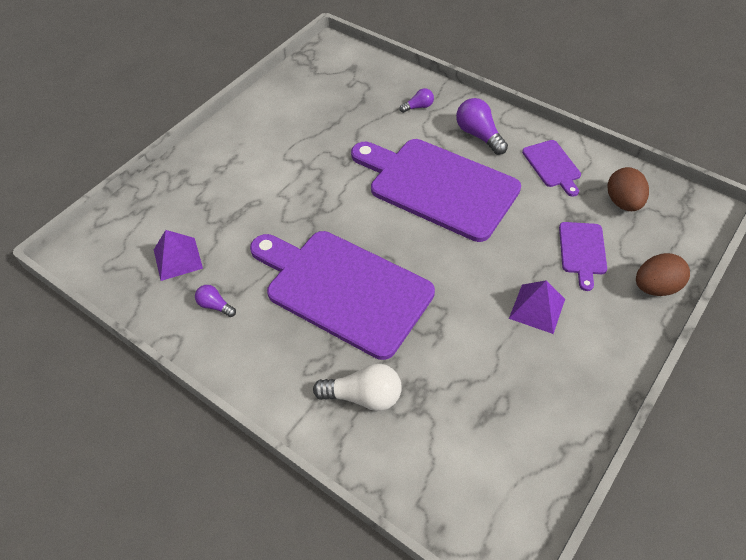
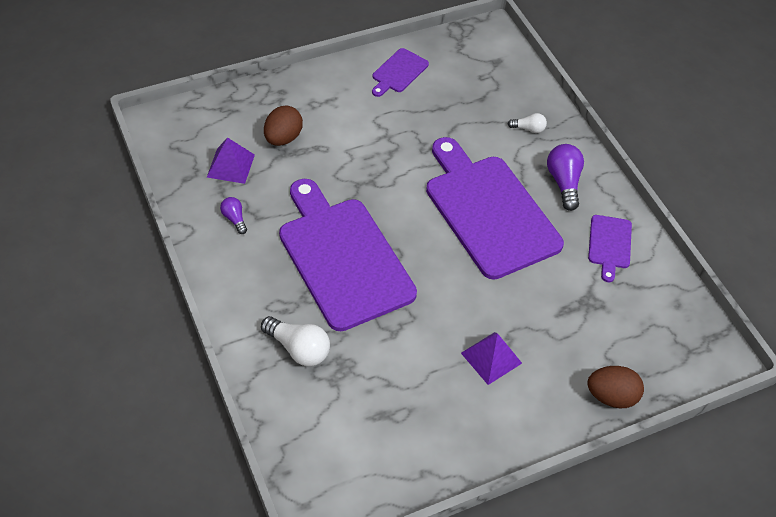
camera: 25 degrees right, 0 degrees up
purple light bulb [399,88,434,113] -> white light bulb [508,113,547,133]
purple cutting board [559,222,607,291] -> purple cutting board moved to [372,48,429,97]
brown egg [607,167,649,211] -> brown egg moved to [264,106,303,146]

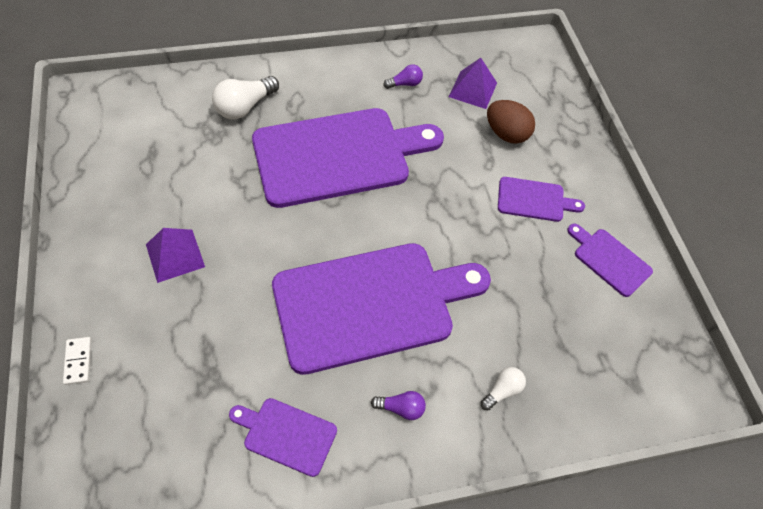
camera: 100 degrees right, 5 degrees up
white light bulb [508,113,547,133] -> white light bulb turned 150 degrees counterclockwise [481,367,526,410]
purple light bulb [547,144,584,211] -> purple light bulb [371,391,426,420], size x0.57
brown egg [587,366,644,408] -> white domino [63,337,91,385]
none -> purple cutting board [498,177,585,222]

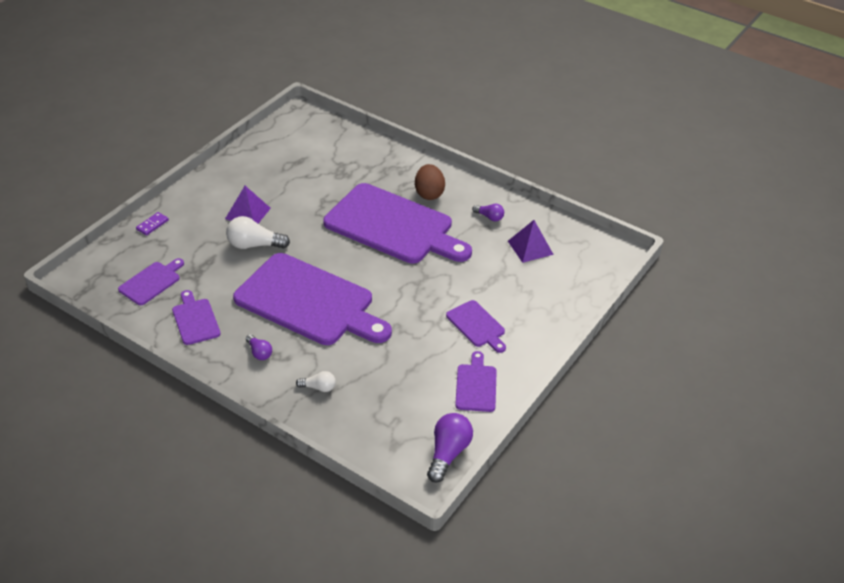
camera: 50 degrees right, 15 degrees down
white domino [63,337,91,385] -> purple domino [136,212,169,235]
white light bulb [212,76,279,119] -> white light bulb moved to [226,216,290,249]
brown egg [487,100,535,144] -> brown egg moved to [415,164,445,200]
none -> purple cutting board [118,258,184,305]
none -> purple light bulb [427,413,473,483]

